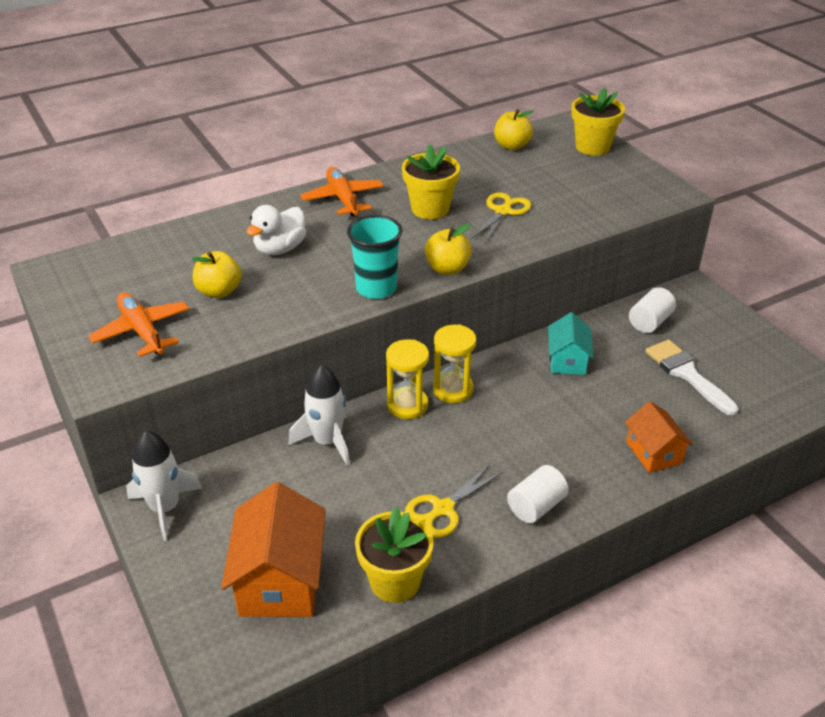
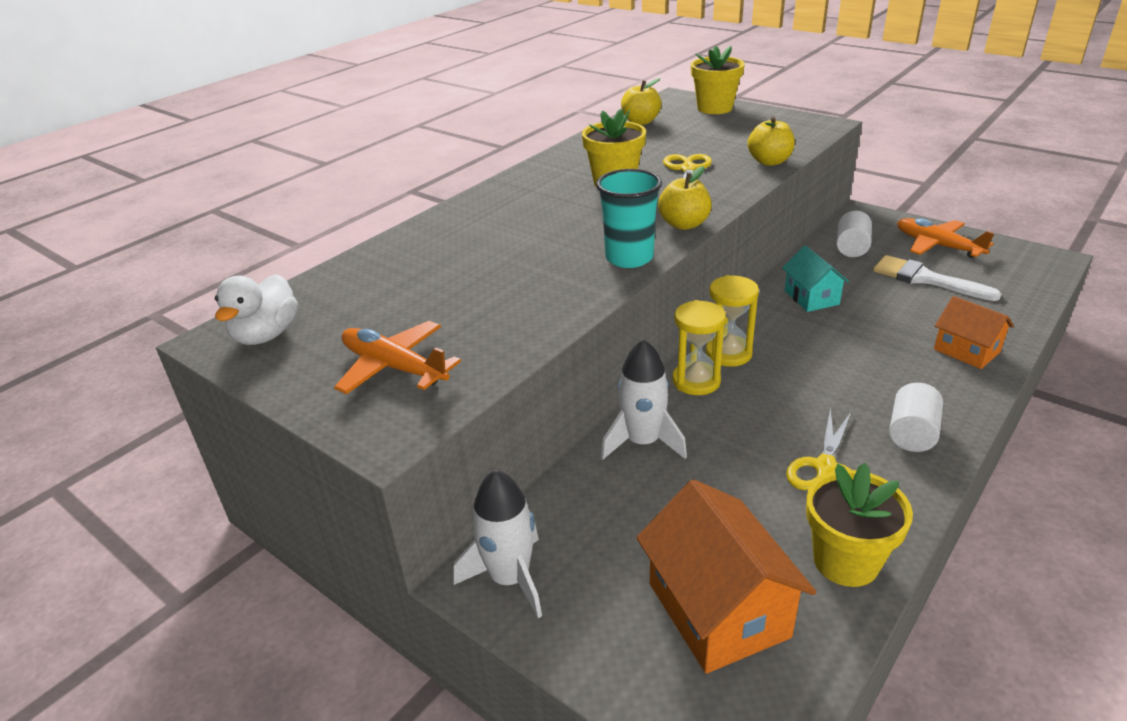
camera: 20 degrees left, 5 degrees down
yellow apple [192,251,242,298] -> yellow apple moved to [748,116,795,166]
white duck [246,205,306,255] -> white duck moved to [215,274,298,345]
orange plane [300,167,384,216] -> orange plane moved to [897,218,994,258]

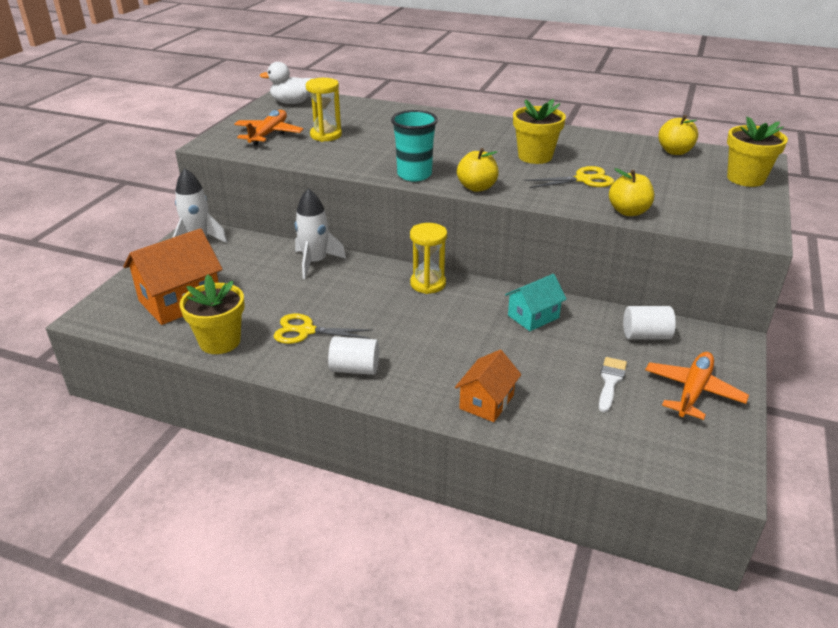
camera: 70 degrees right, 0 degrees up
yellow hourglass [672,300,726,395] -> yellow hourglass moved to [306,78,342,142]
white brush [873,255,1002,301] -> white brush [599,357,627,412], size x0.66

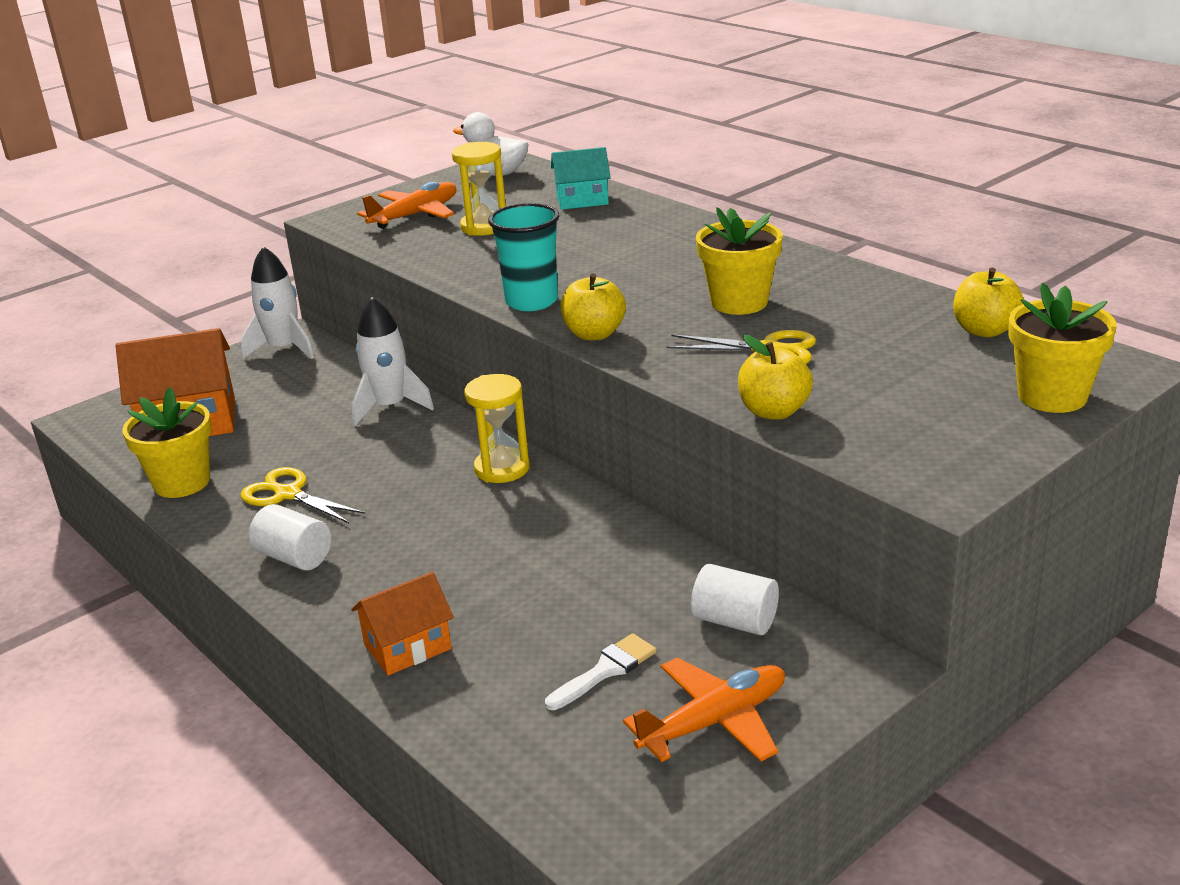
camera: 30 degrees right, 5 degrees down
turquoise house [505,274,567,331] -> turquoise house moved to [551,147,611,210]

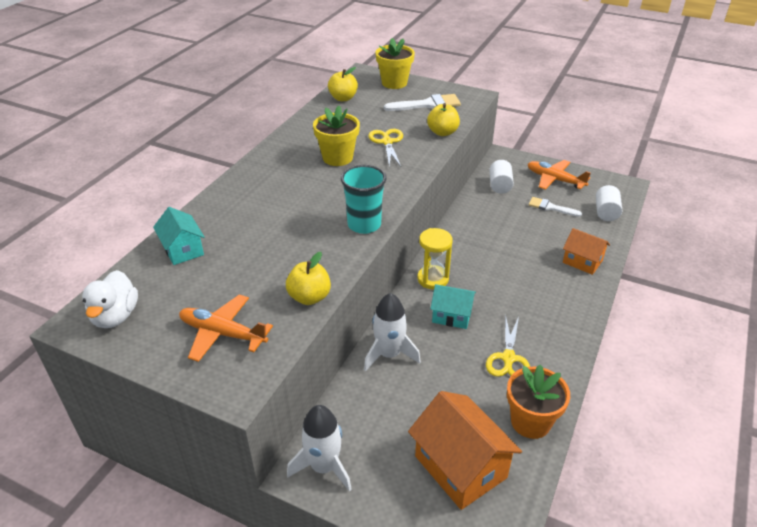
camera: 115 degrees left, 10 degrees up
yellow flower pot [122,387,212,498] -> orange flower pot [507,365,570,439]
white cylinder [249,504,331,571] -> white cylinder moved to [596,185,622,221]
yellow hourglass [452,142,506,236] -> none
yellow apple [560,273,626,341] -> yellow apple moved to [286,252,331,305]
none -> white brush [384,94,461,111]
none -> turquoise house [430,284,476,329]

